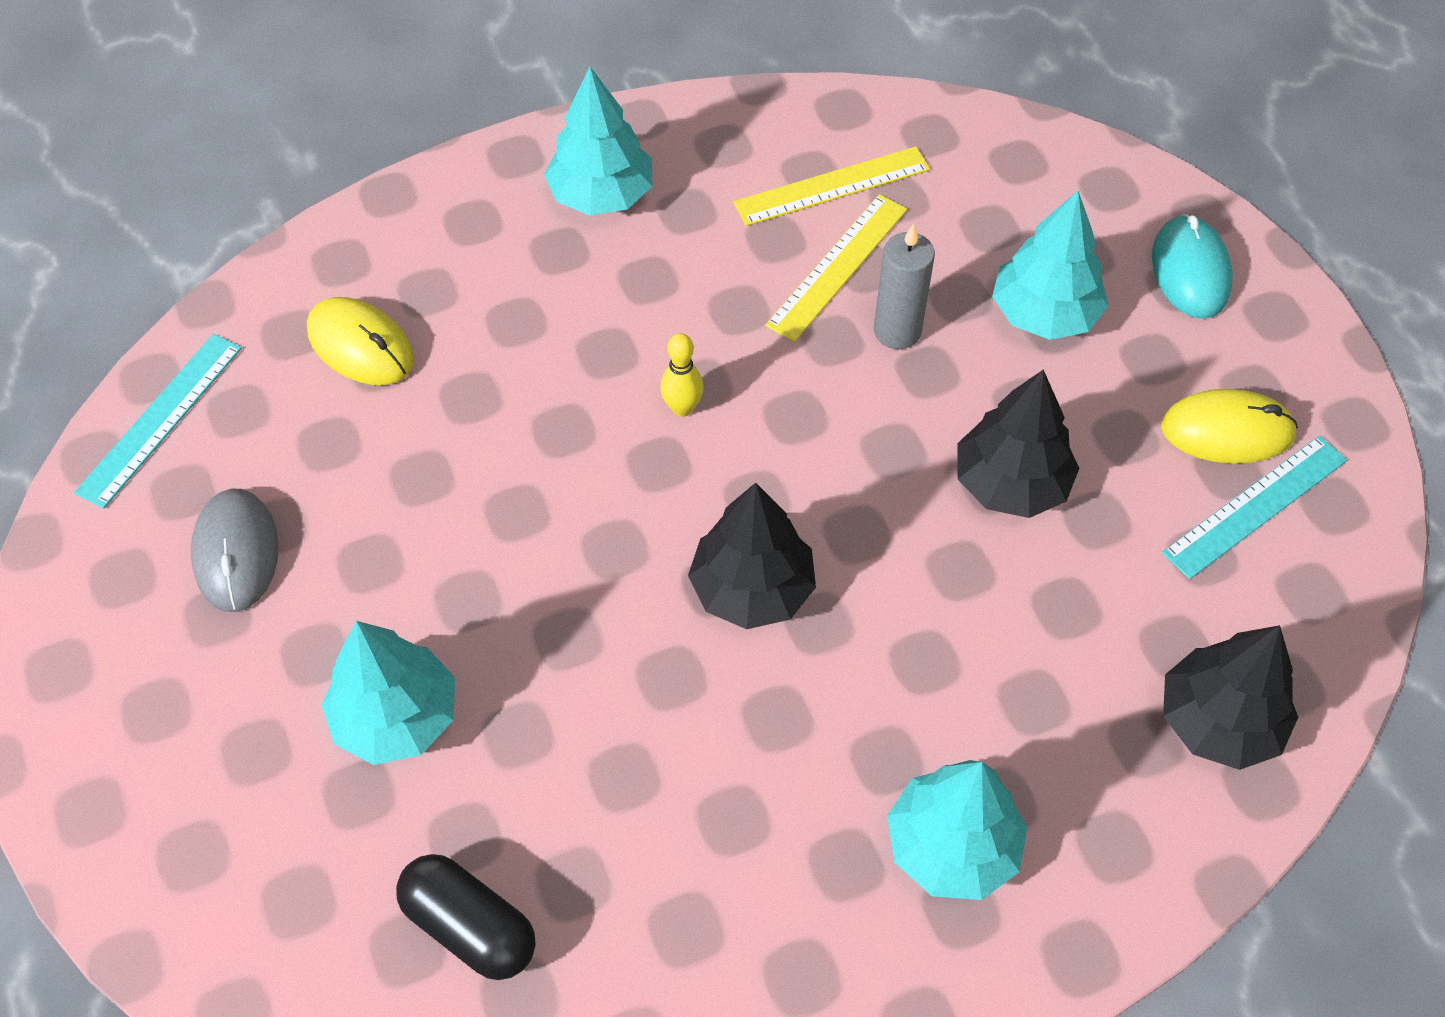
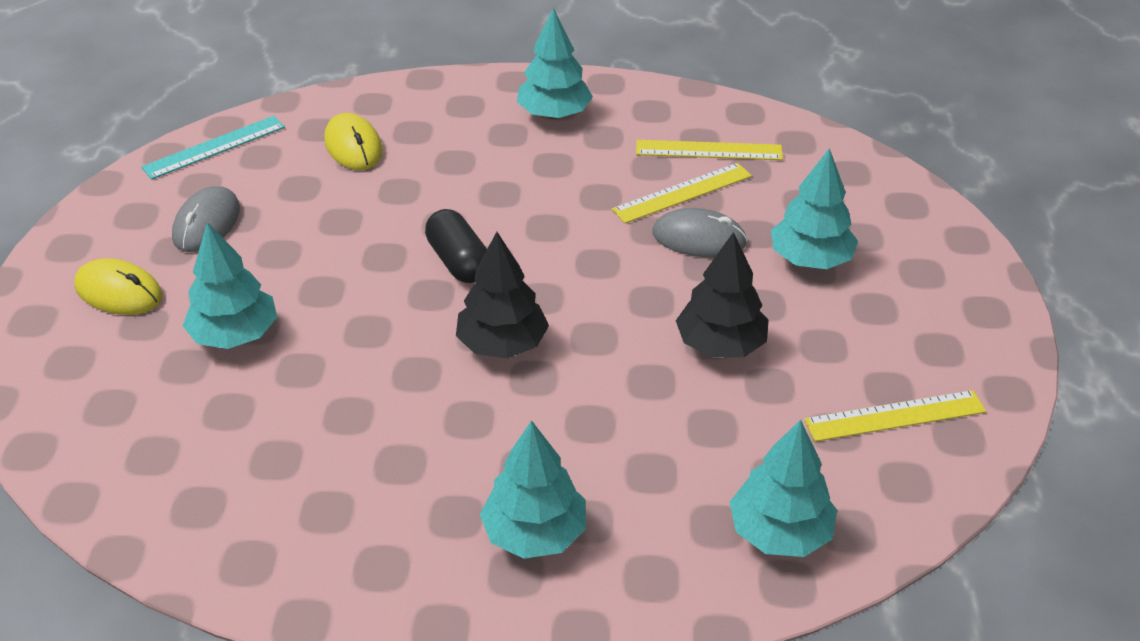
camera: 25 degrees right, 15 degrees down
black capsule [396,854,536,980] -> black capsule moved to [425,209,487,283]
yellow bowling pin [660,333,704,417] -> none
grey candle [874,224,935,349] -> grey mouse [652,208,748,257]
turquoise mouse [1152,214,1233,319] -> none
yellow mouse [1161,389,1298,464] -> yellow mouse moved to [74,258,163,315]
turquoise ruler [1162,436,1347,579] -> yellow ruler [804,390,986,442]
black tree [1163,625,1298,770] -> turquoise tree [730,420,837,557]

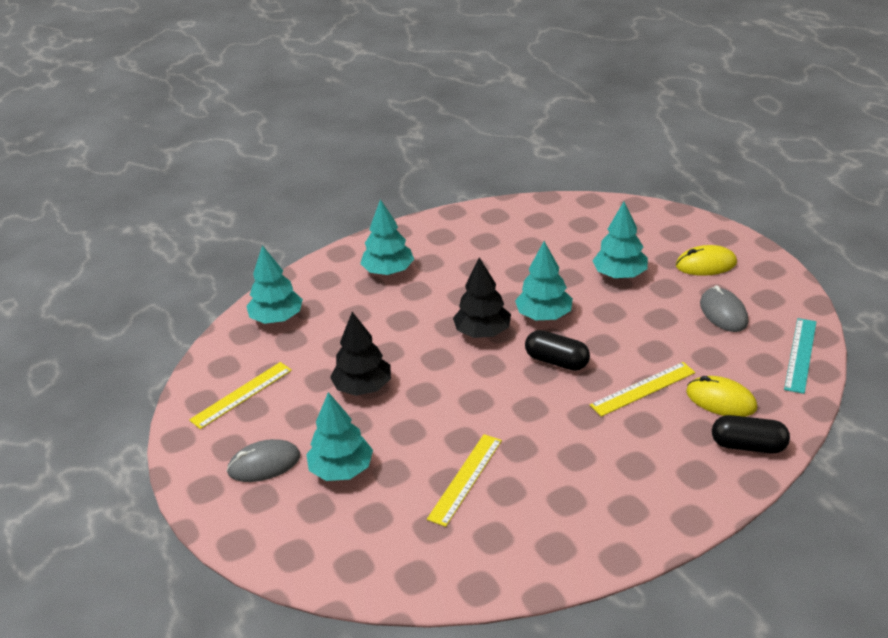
camera: 150 degrees right, 5 degrees down
turquoise tree [517,8,593,119] -> turquoise tree moved to [515,241,573,320]
yellow ruler [636,140,783,160] -> yellow ruler moved to [590,362,695,417]
grey mouse [652,208,748,257] -> grey mouse moved to [227,439,300,482]
none -> black capsule [712,415,790,453]

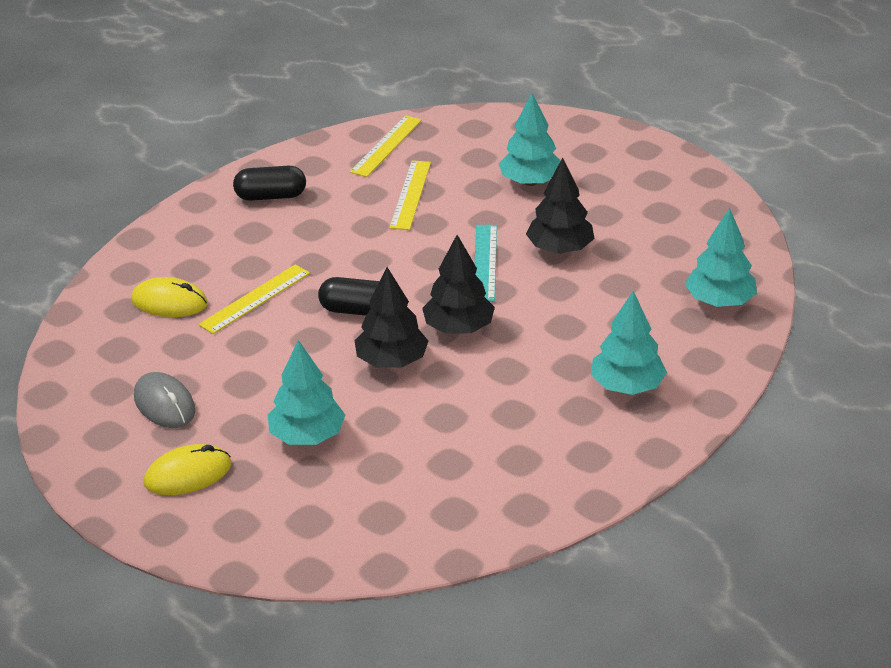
camera: 160 degrees right, 0 degrees up
yellow ruler [189,362,292,429] -> yellow ruler moved to [350,115,422,177]
grey mouse [227,439,300,482] -> none
turquoise tree [515,241,573,320] -> black tree [354,267,428,368]
black capsule [712,415,790,453] -> black capsule moved to [233,166,306,201]
turquoise ruler [784,318,816,394] -> turquoise ruler moved to [474,225,497,302]

